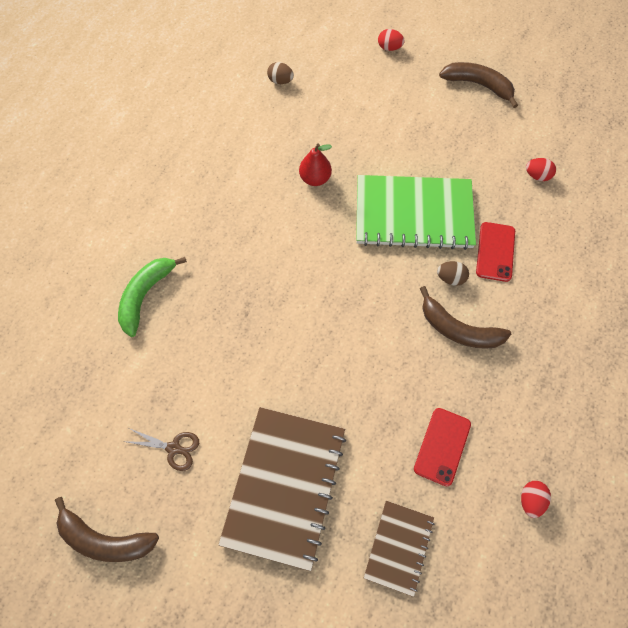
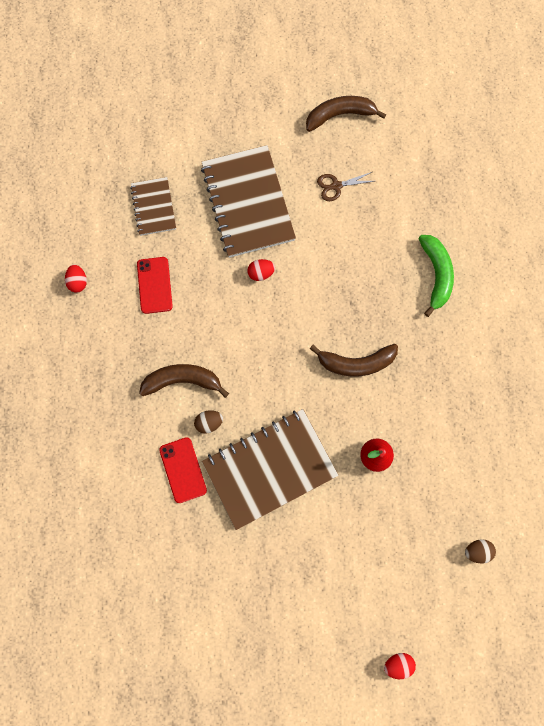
camera: 150 degrees right, 10 degrees up
green notebook [356,175,476,250] -> brown notebook [202,409,339,530]
brown banana [439,62,518,108] -> brown banana moved to [310,344,398,377]
red egg [526,158,556,181] -> red egg moved to [247,259,275,281]

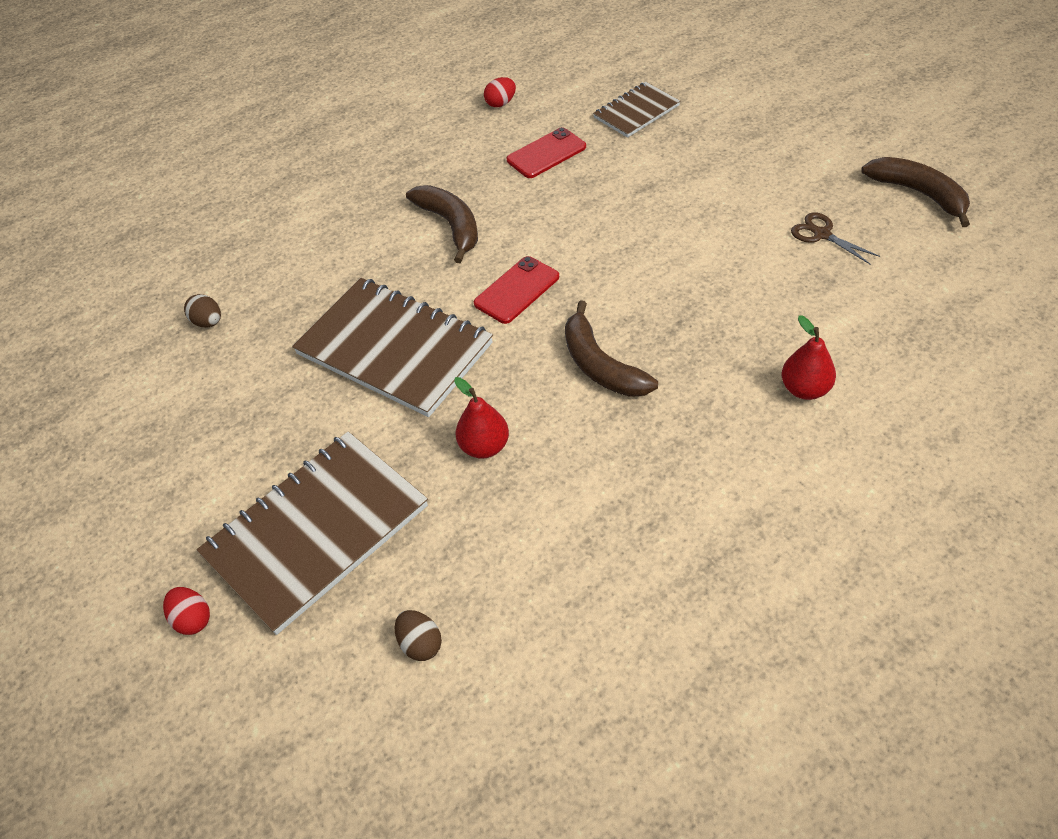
camera: 65 degrees right, 25 degrees down
red phone [159,437,207,503] -> red phone moved to [474,256,559,324]
brown egg [194,410,223,434] -> brown egg moved to [184,294,221,327]
brown notebook [201,145,296,258] -> brown notebook moved to [196,431,428,635]
red egg [247,259,275,281] -> none
green banana [418,235,454,317] -> red pear [782,315,836,400]

